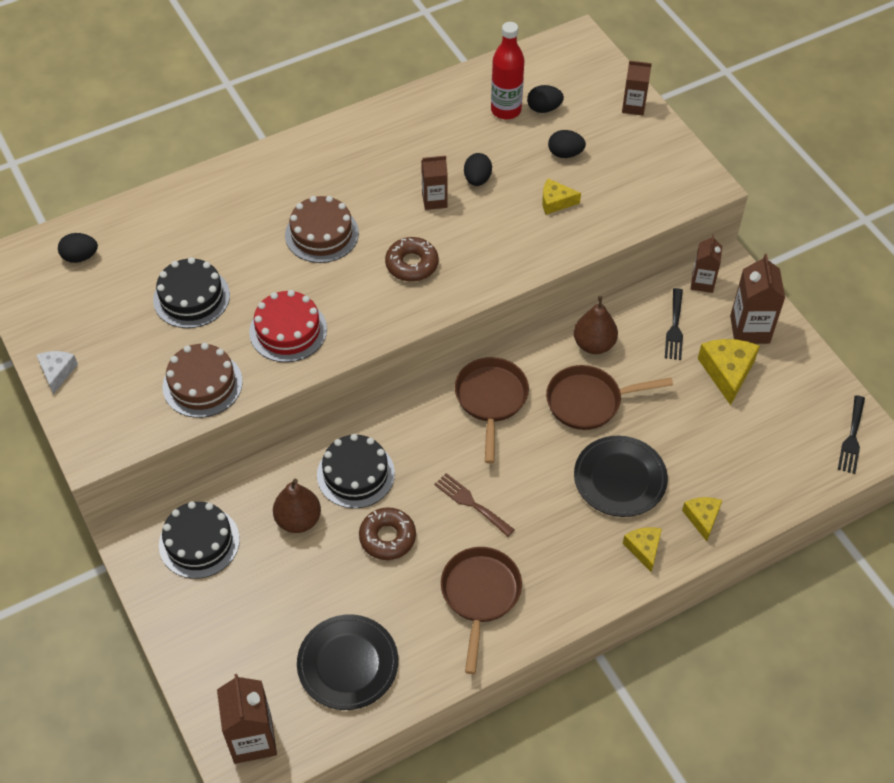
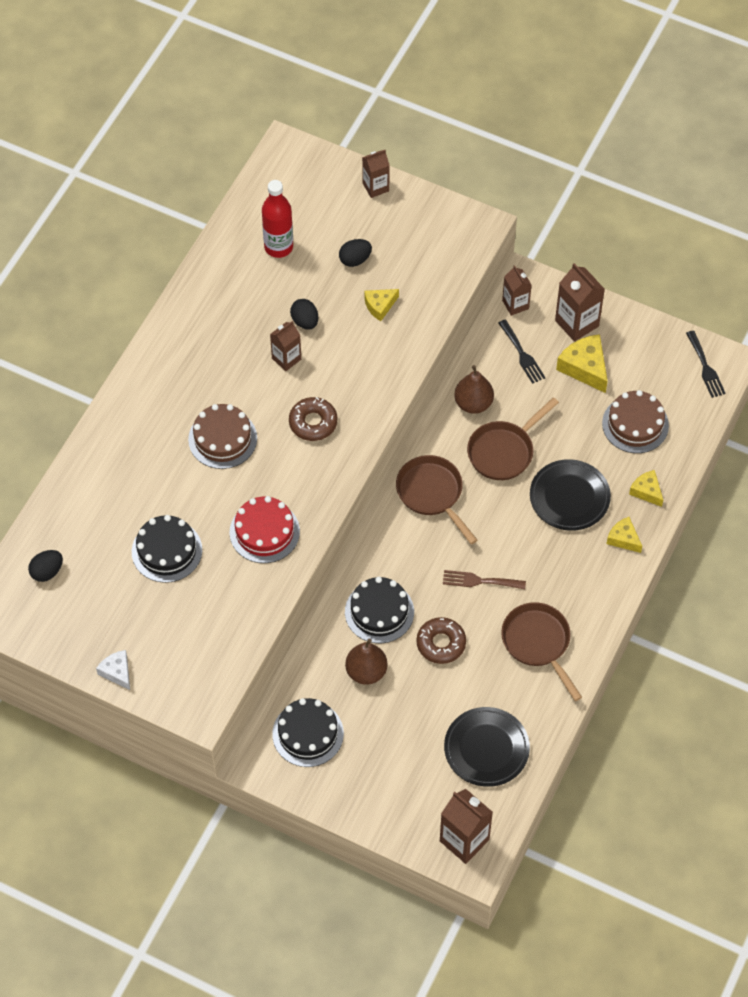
camera: 35 degrees left, 5 degrees up
brown cake [162,343,243,418] -> brown cake moved to [602,390,669,453]
black egg [527,85,564,113] -> none

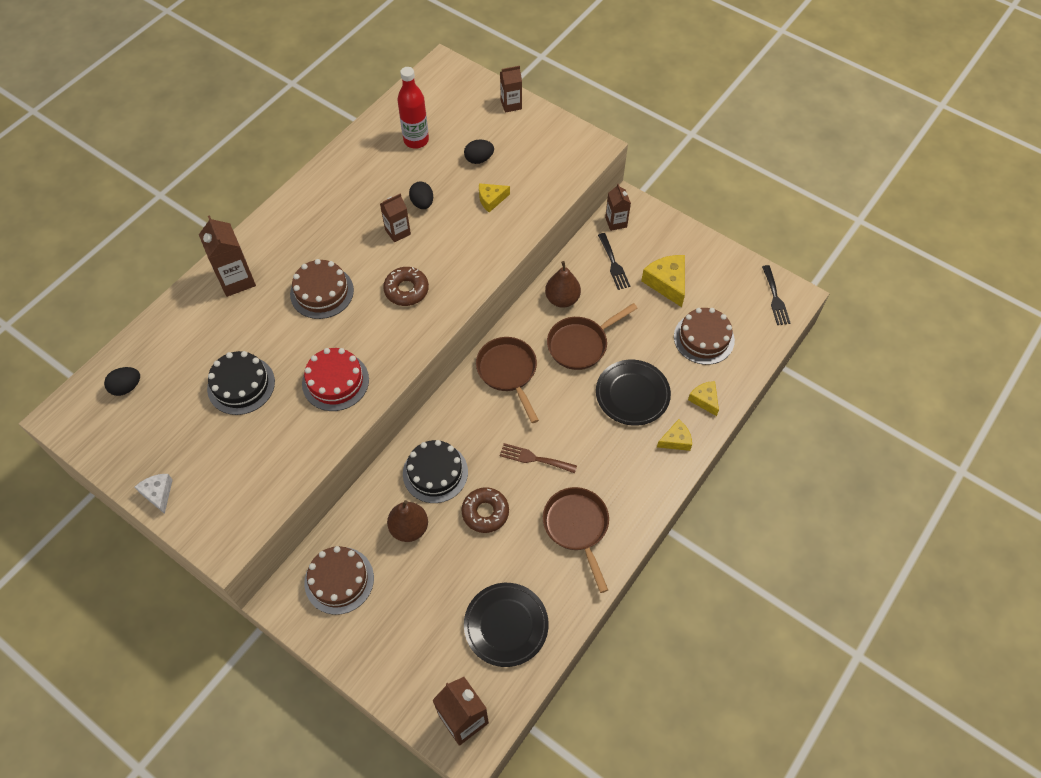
camera: 10 degrees right, 0 degrees up
black cake [272,698,344,767] -> brown cake [304,546,374,615]
brown carton [555,263,605,342] -> brown carton moved to [199,215,256,297]
yellow cheese [606,517,642,553] -> yellow cheese turned 105 degrees clockwise [657,419,692,451]

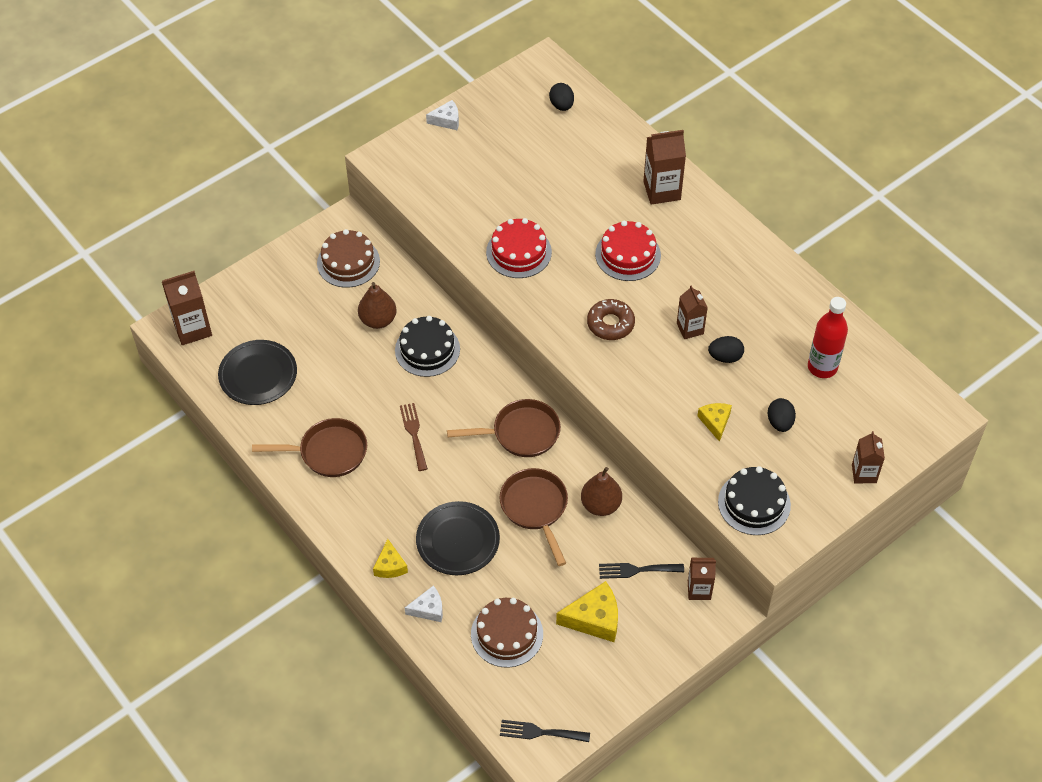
camera: 105 degrees right, 5 degrees down
black cake [207,351,275,415] -> black cake moved to [718,466,791,535]
brown cake [290,259,354,319] -> red cake [595,221,661,281]
brown donut [461,487,509,533] -> none
brown fork [500,443,577,473] -> brown fork turned 45 degrees counterclockwise [400,403,428,471]
yellow cheese [688,381,719,416] -> white cheese [405,586,443,622]

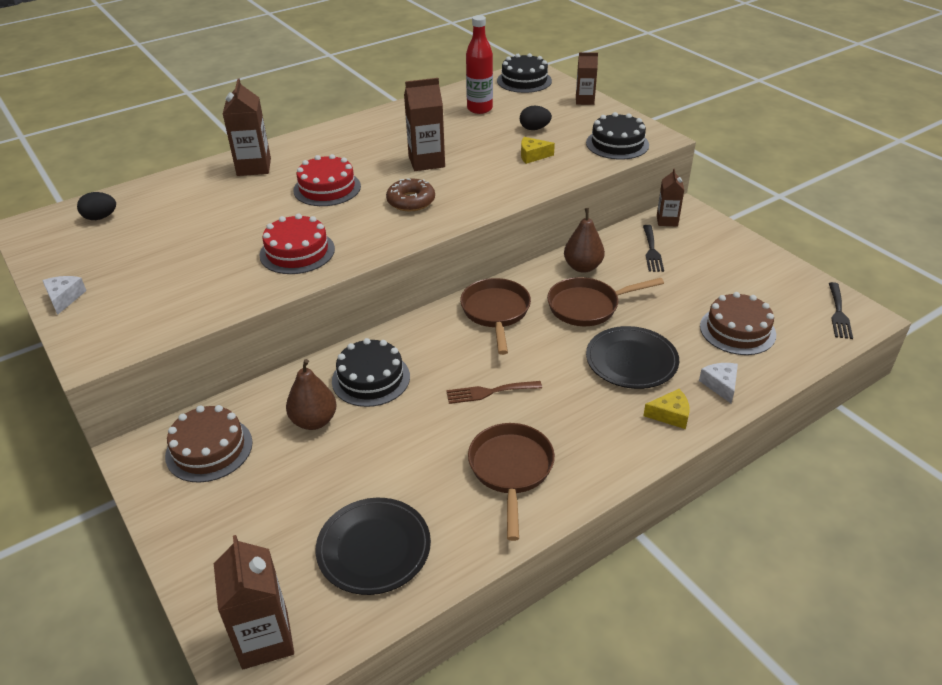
camera: 85 degrees left, 15 degrees down
yellow cheese [556,581,618,642] -> none
brown carton [677,285,708,339] -> brown carton [404,78,445,171], size x1.56
black egg [708,336,744,363] -> none
none -> black cake [497,53,552,93]

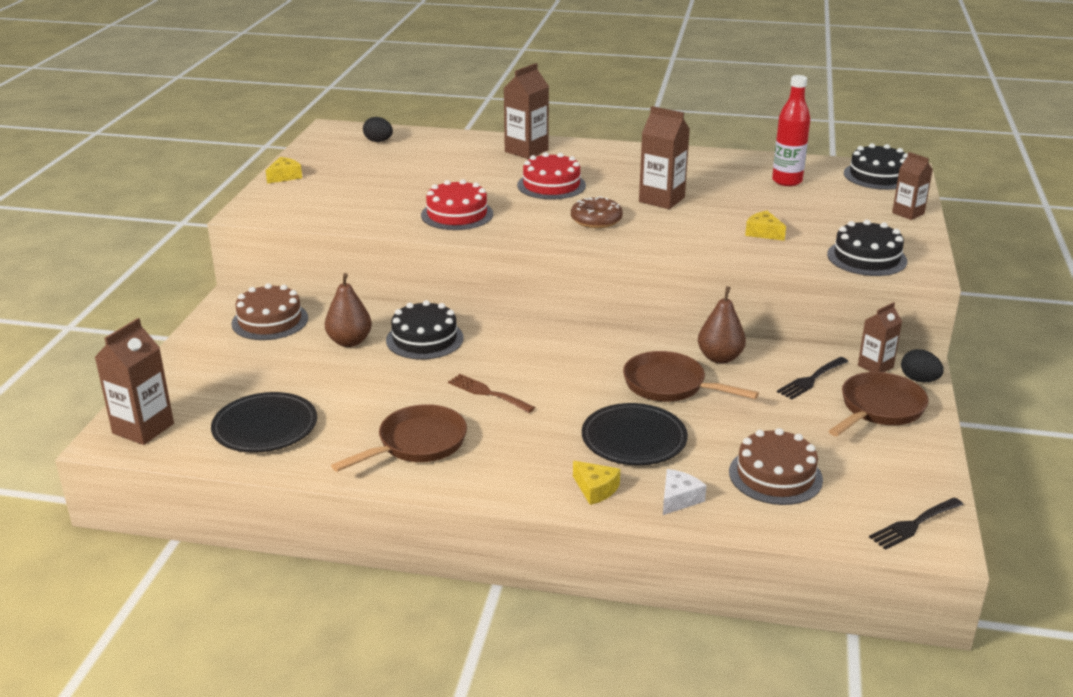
camera: 45 degrees right, 10 degrees down
white cheese [42,276,87,315] -> yellow cheese [266,157,302,184]
brown pan [460,278,531,355] -> brown pan moved to [829,372,929,436]
black egg [520,106,552,130] -> black egg moved to [901,349,944,382]

